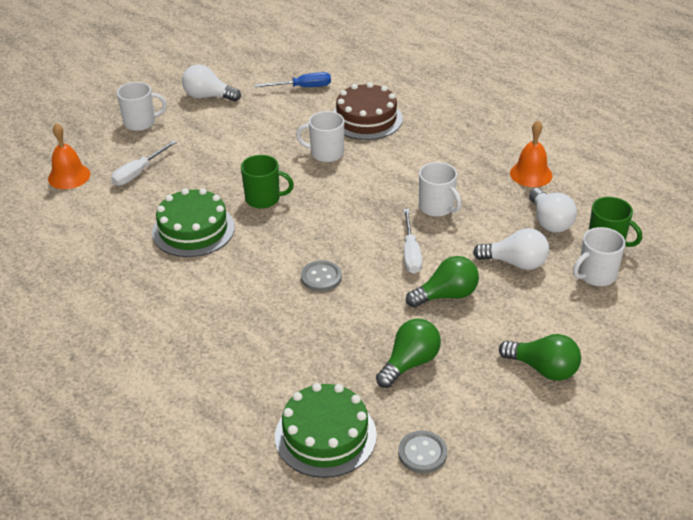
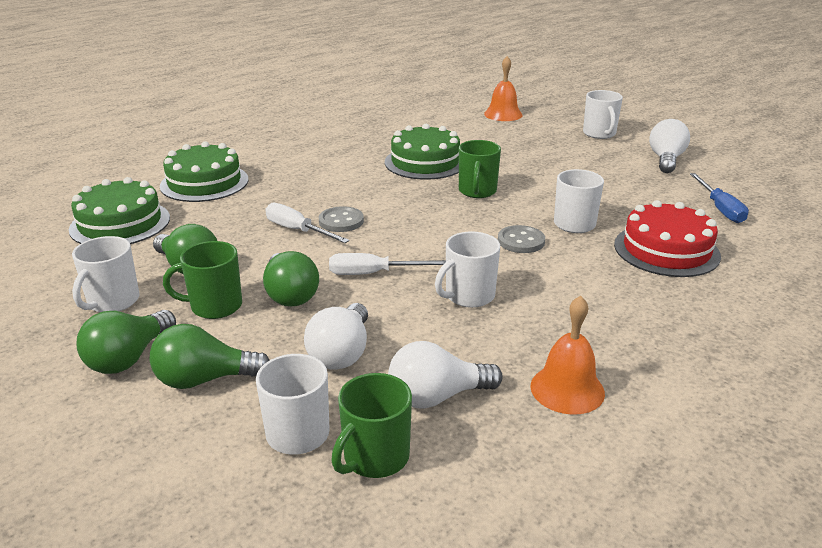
camera: 90 degrees right, 10 degrees down
white screwdriver [111,140,177,186] -> white screwdriver moved to [265,203,350,243]
brown cake [333,82,403,140] -> red cake [614,200,721,277]
grey button [398,431,447,474] -> grey button moved to [498,225,545,253]
none -> white mug [72,236,140,312]
none -> green light bulb [149,324,270,389]
none -> green cake [160,141,249,202]
none -> green mug [163,241,242,319]

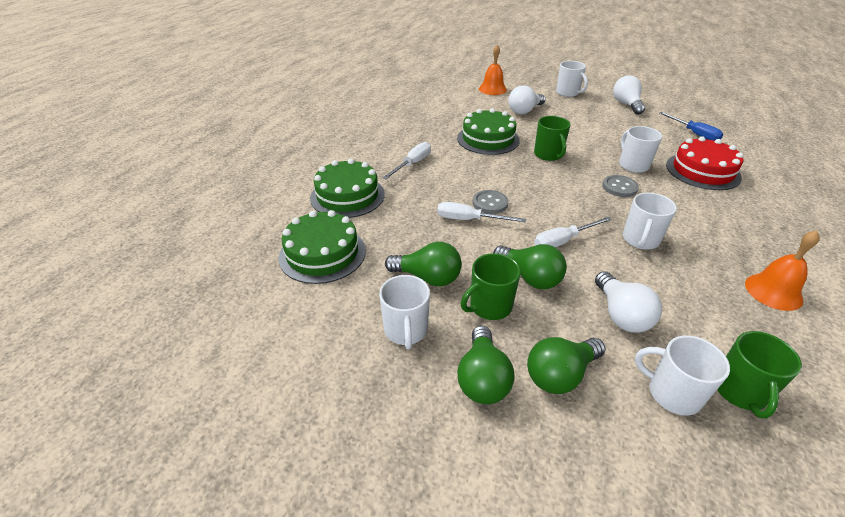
camera: 25 degrees left, 10 degrees up
white light bulb [388,341,503,409] -> white light bulb moved to [508,85,546,114]
none -> white screwdriver [382,142,431,179]

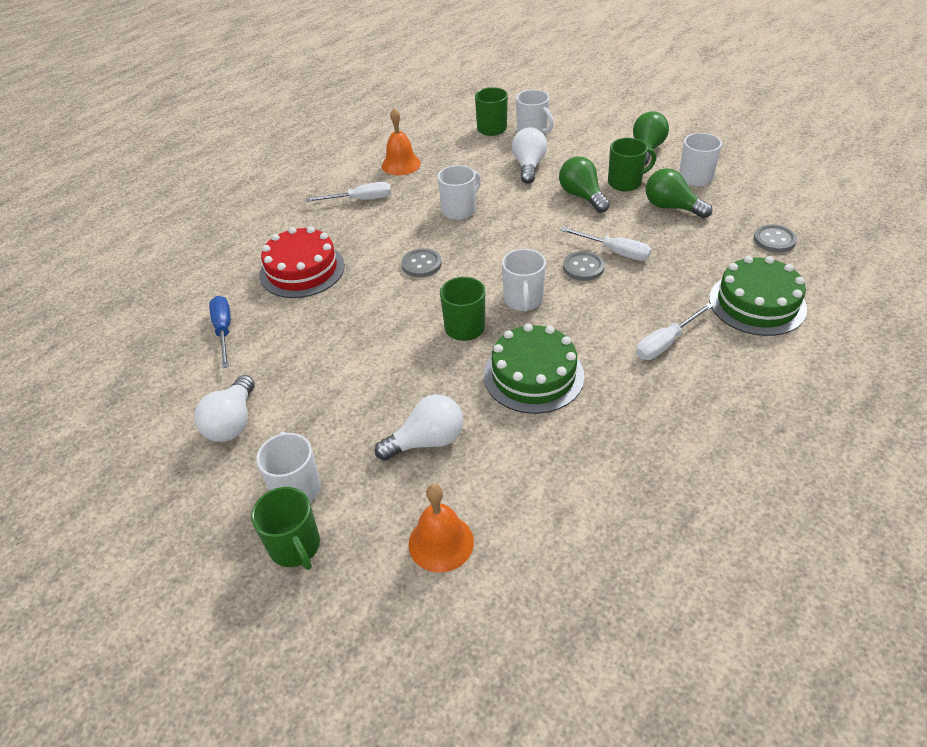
camera: 160 degrees left, 5 degrees up
green cake [279,210,366,284] -> grey button [754,224,797,253]
green light bulb [527,337,606,394] -> none
white screwdriver [534,217,612,247] -> white screwdriver moved to [306,182,391,202]
white mug [619,126,662,173] -> white mug moved to [502,249,546,312]
none -> green mug [251,487,320,570]

